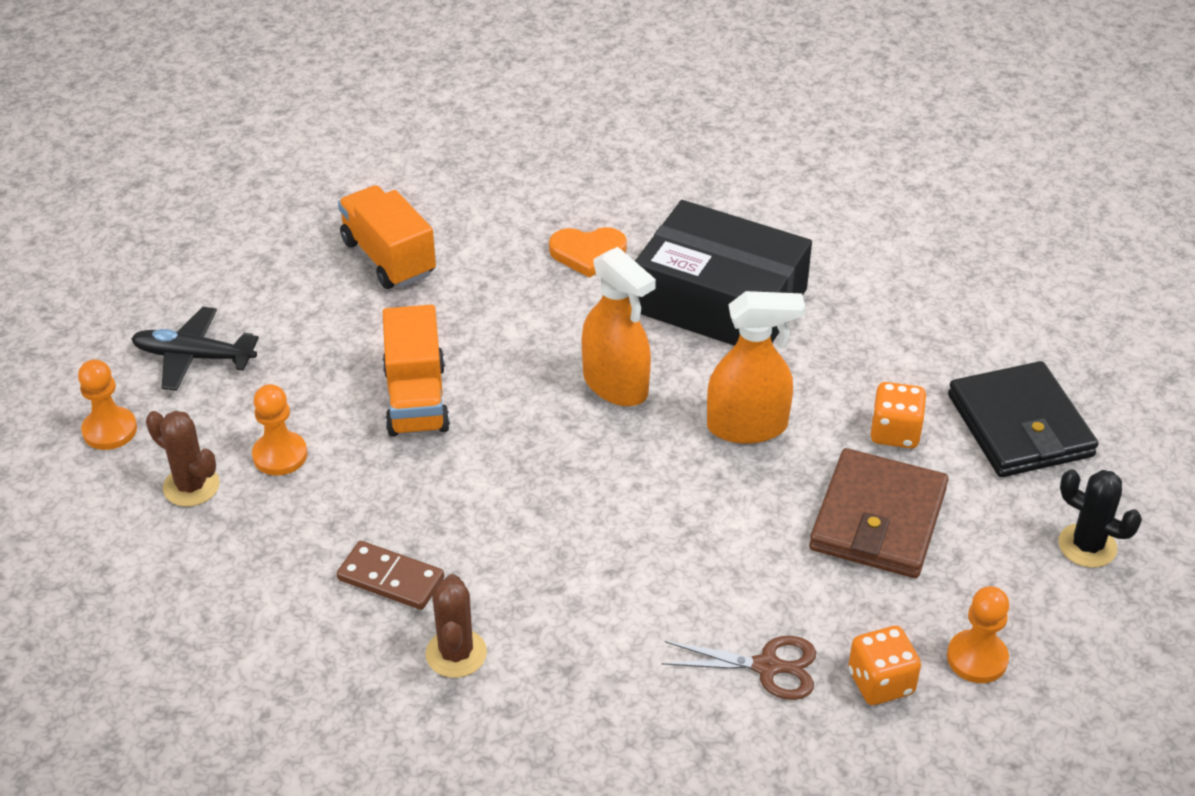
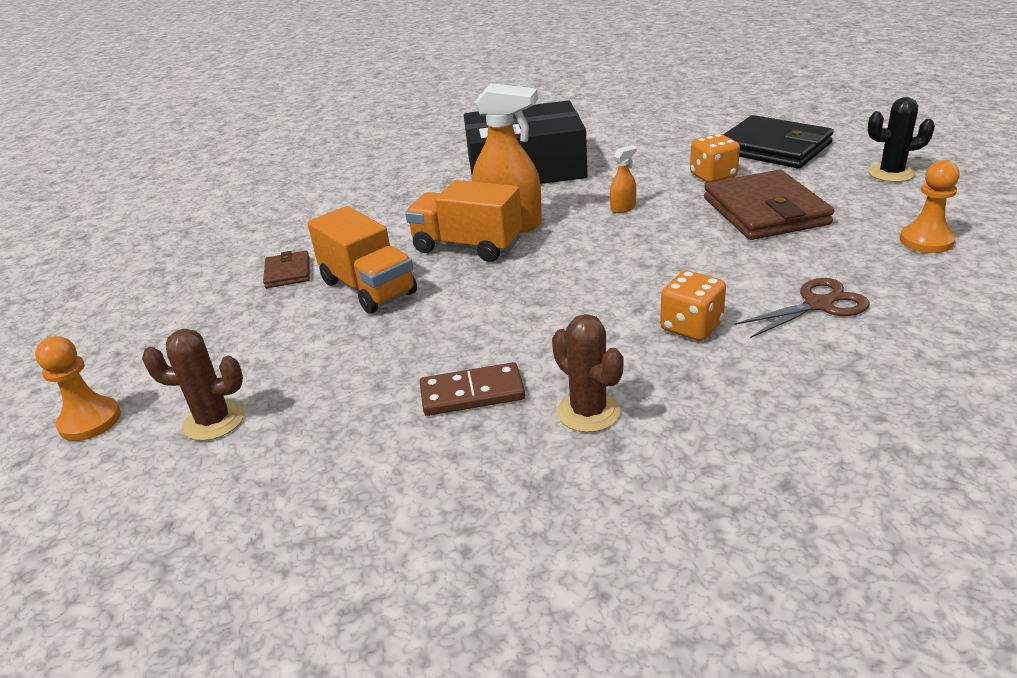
camera: 30 degrees left, 10 degrees down
black plane [131,307,259,391] -> none
orange pawn [252,384,307,476] -> none
orange truck [338,185,436,289] -> orange truck moved to [405,180,522,262]
orange heart [549,227,627,278] -> none
orange spray bottle [707,291,805,444] -> orange spray bottle [610,145,637,213], size x0.45
orange dice [848,626,921,705] -> orange dice moved to [660,271,726,341]
none -> brown wallet [263,251,310,288]

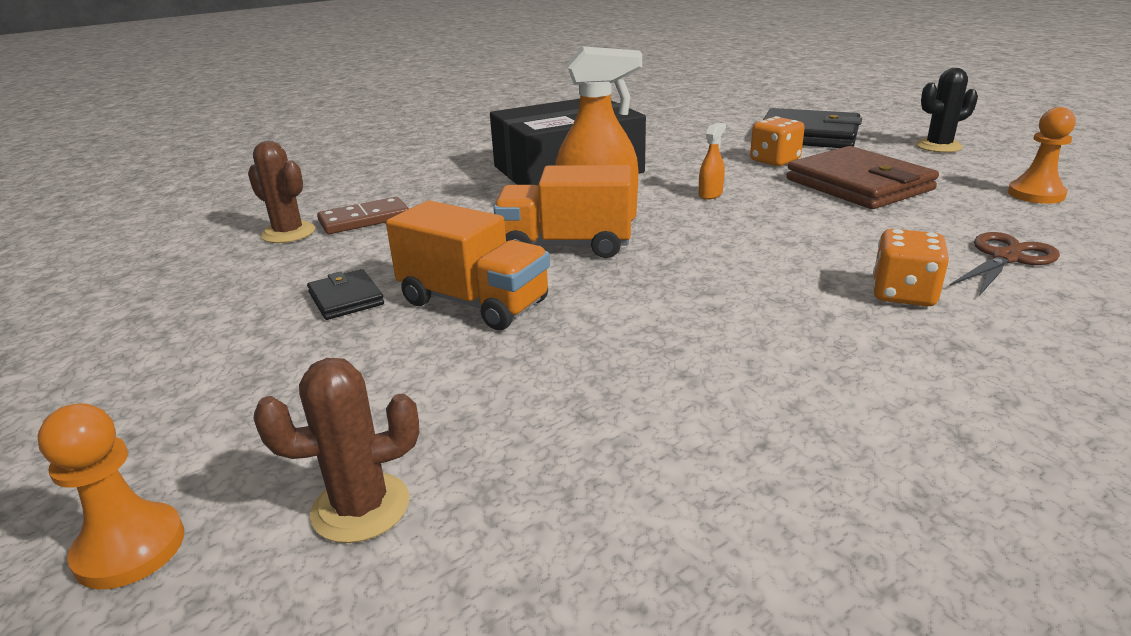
camera: 20 degrees left, 5 degrees down
brown wallet [263,251,310,288] -> black wallet [307,269,384,320]
brown domino [420,362,525,416] -> brown domino moved to [317,197,409,234]
brown cactus [552,314,624,432] -> brown cactus moved to [248,141,315,243]

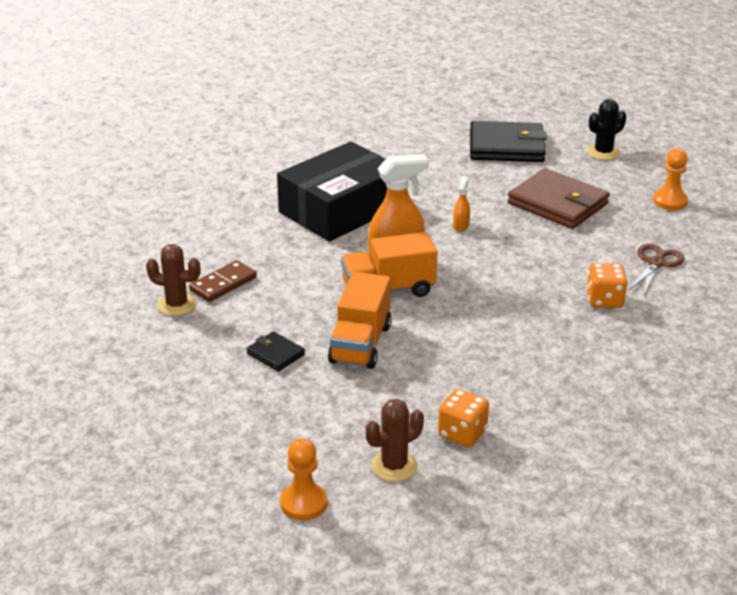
camera: 20 degrees left, 5 degrees up
orange truck [386,200,550,330] -> orange truck turned 90 degrees clockwise [328,272,392,369]
orange dice [750,116,805,166] -> orange dice moved to [438,389,489,447]

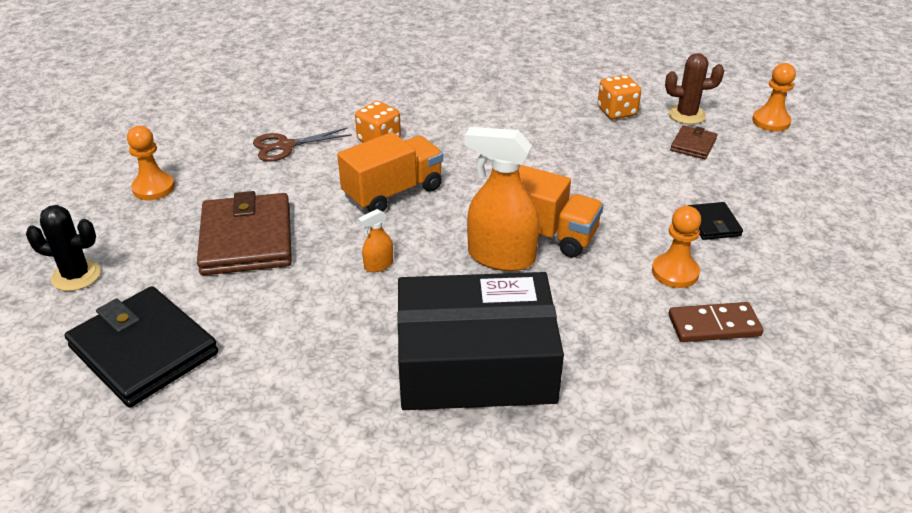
camera: 140 degrees left, 5 degrees up
brown cactus [146,244,201,316] -> none
orange truck [328,272,392,369] -> orange truck moved to [337,132,443,212]
none -> orange pawn [652,206,701,288]
none -> brown wallet [670,125,717,159]

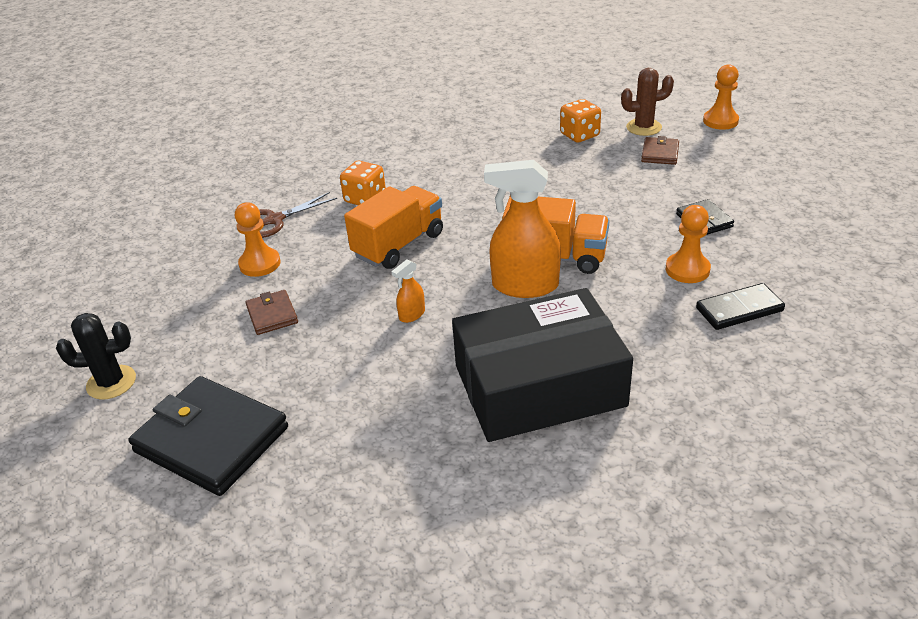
camera: 10 degrees left, 0 degrees up
orange pawn [127,126,175,200] -> orange pawn moved to [235,202,281,277]
brown wallet [197,191,292,276] -> brown wallet [245,290,298,335], size x0.48
brown domino [669,302,763,342] -> black domino [696,283,785,330]

